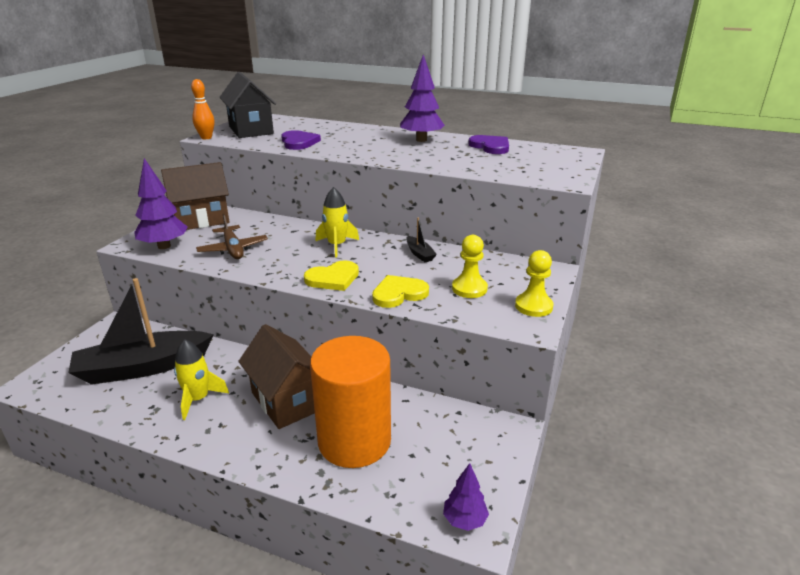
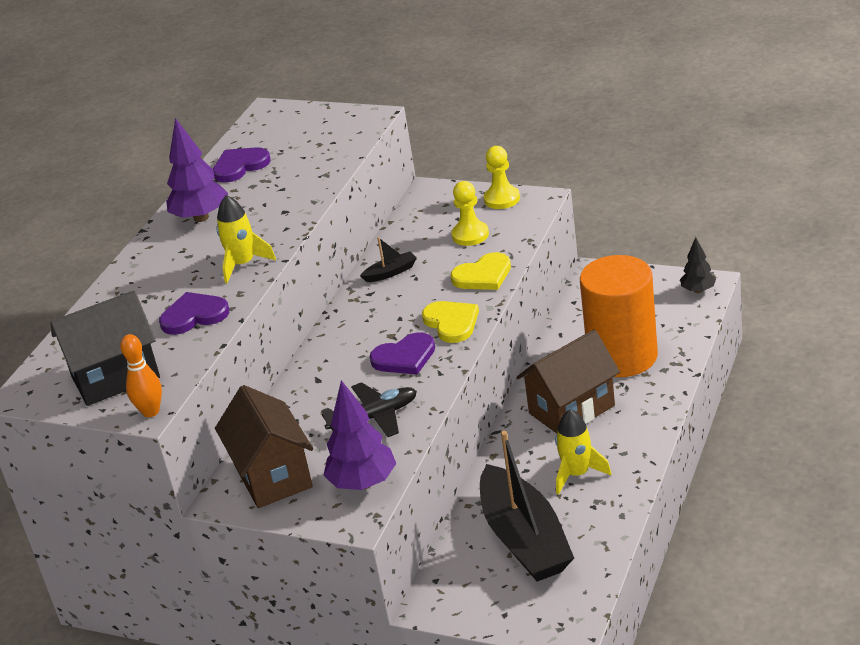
camera: 85 degrees left, 5 degrees up
brown plane [196,214,268,259] -> black plane [321,382,417,437]
yellow rocket [315,187,359,258] -> yellow rocket moved to [216,195,276,283]
yellow heart [372,275,429,308] -> yellow heart turned 90 degrees counterclockwise [450,252,511,290]
purple tree [443,463,489,531] -> black tree [680,237,716,293]
none -> purple heart [370,332,435,375]

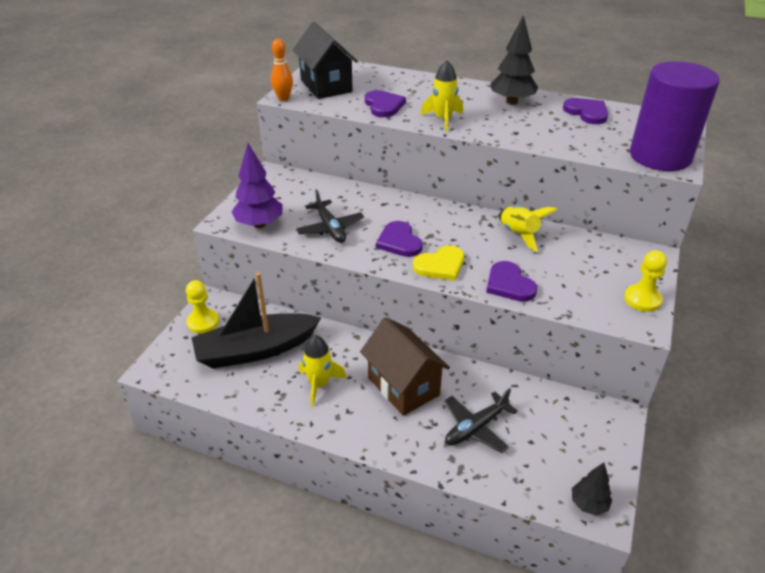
camera: 85 degrees right, 5 degrees up
purple tree [166,118,228,222] -> black tree [490,15,538,105]
brown house [215,385,313,508] -> none
black boat [360,237,417,282] -> yellow rocket [499,206,557,252]
yellow heart [450,252,511,290] -> purple heart [486,261,537,302]
yellow pawn [451,181,489,246] -> yellow pawn moved to [186,280,219,334]
orange cylinder [580,255,658,377] -> black plane [445,388,518,453]
none -> purple cylinder [630,61,720,171]

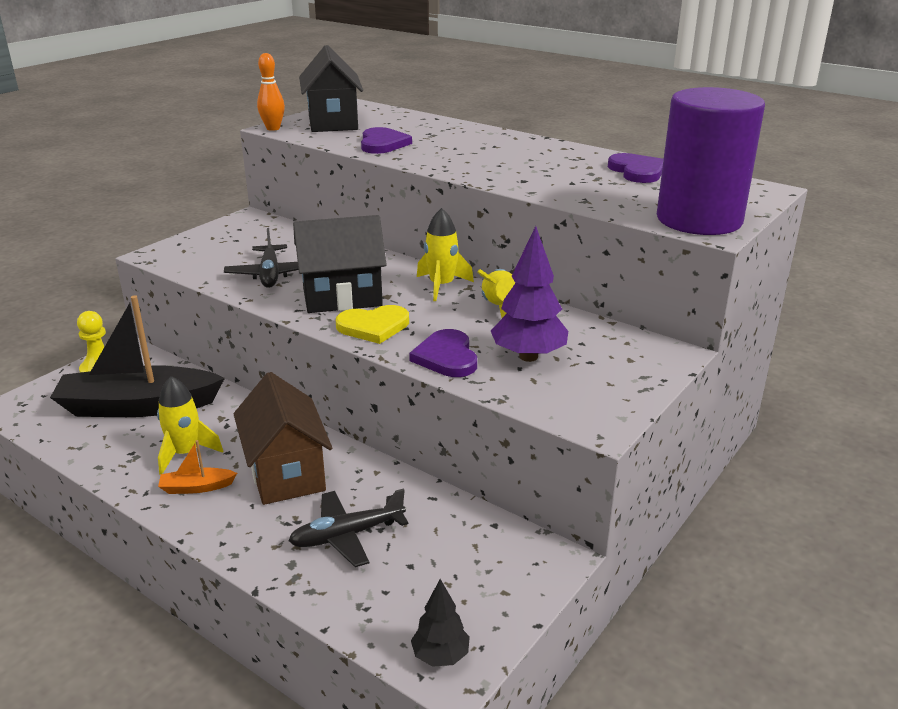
camera: 15 degrees right, 10 degrees down
purple tree [232,143,283,228] -> purple tree moved to [491,226,568,362]
purple heart [376,221,423,257] -> black house [293,215,387,313]
yellow rocket [420,60,463,131] -> yellow rocket moved to [417,208,474,301]
black tree [490,15,538,105] -> none
yellow pawn [624,250,667,312] -> none
none -> orange boat [158,440,237,494]

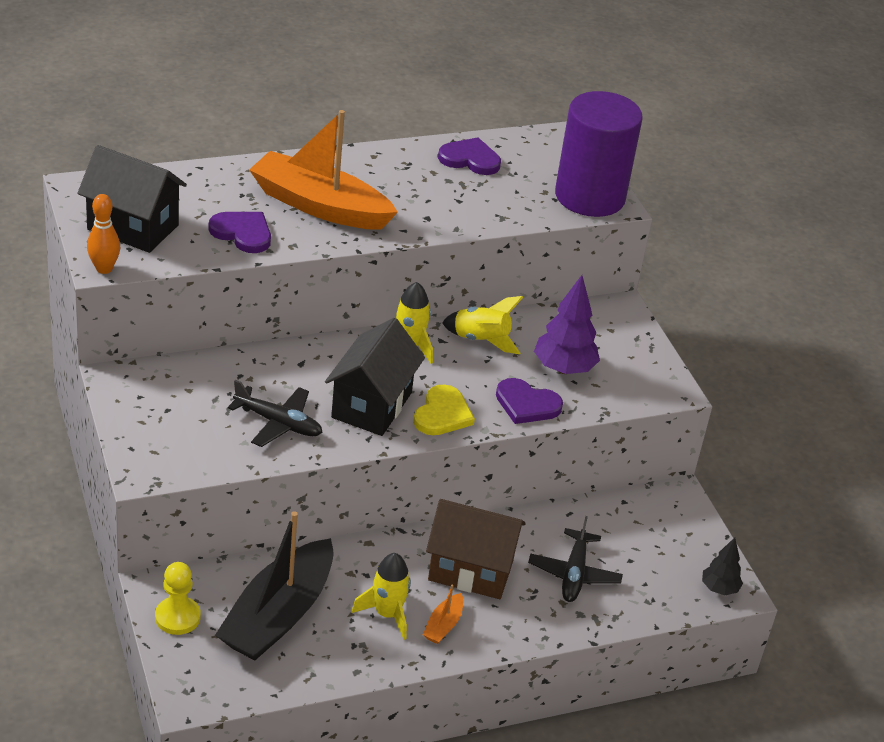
camera: 60 degrees left, 10 degrees up
none -> orange boat [249,110,398,230]

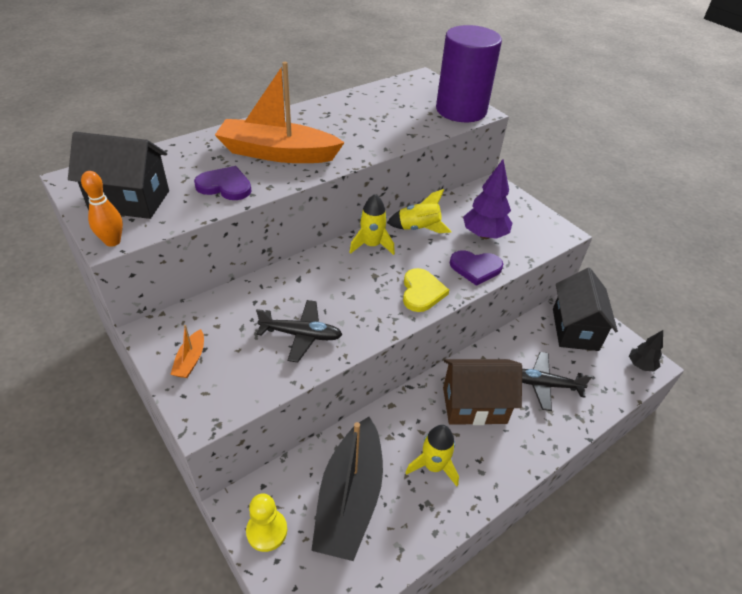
camera: 15 degrees left, 5 degrees up
black house [325,318,425,436] -> black house moved to [553,268,618,351]
orange boat [423,585,463,644] -> orange boat moved to [170,325,204,378]
purple heart [438,137,501,175] -> none
black plane [528,516,623,602] -> black plane turned 105 degrees clockwise [522,352,592,411]

